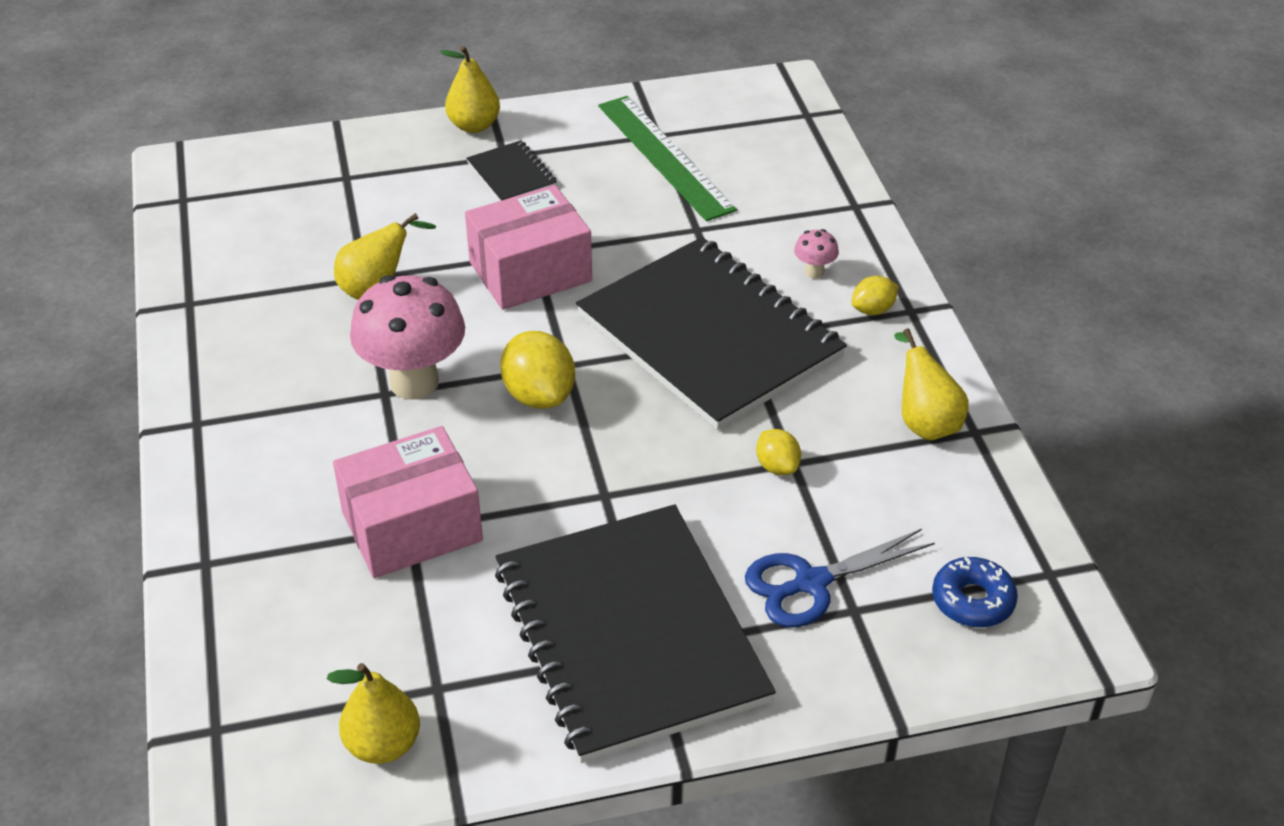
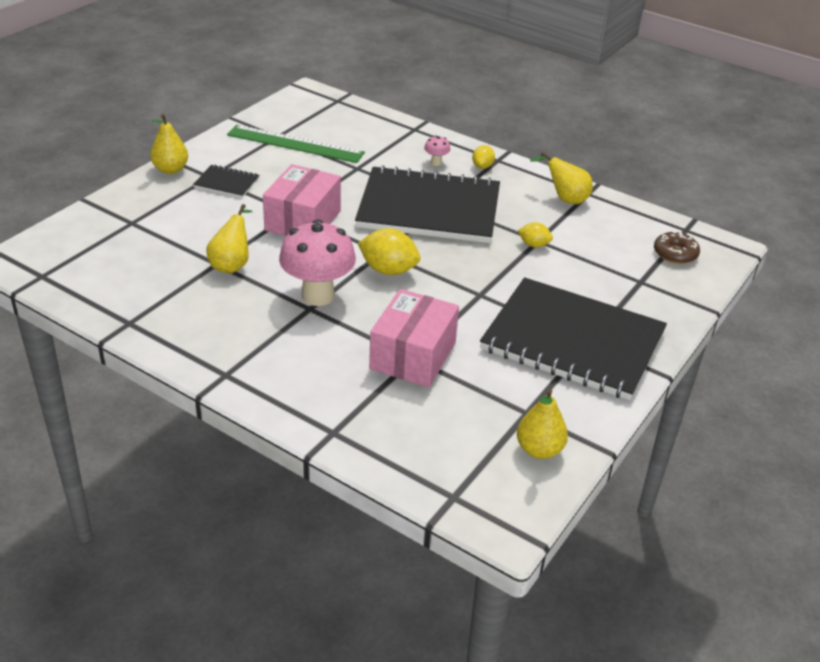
camera: 45 degrees left, 5 degrees down
blue scissors [745,529,935,627] -> none
blue donut [932,557,1018,627] -> brown donut [654,231,700,264]

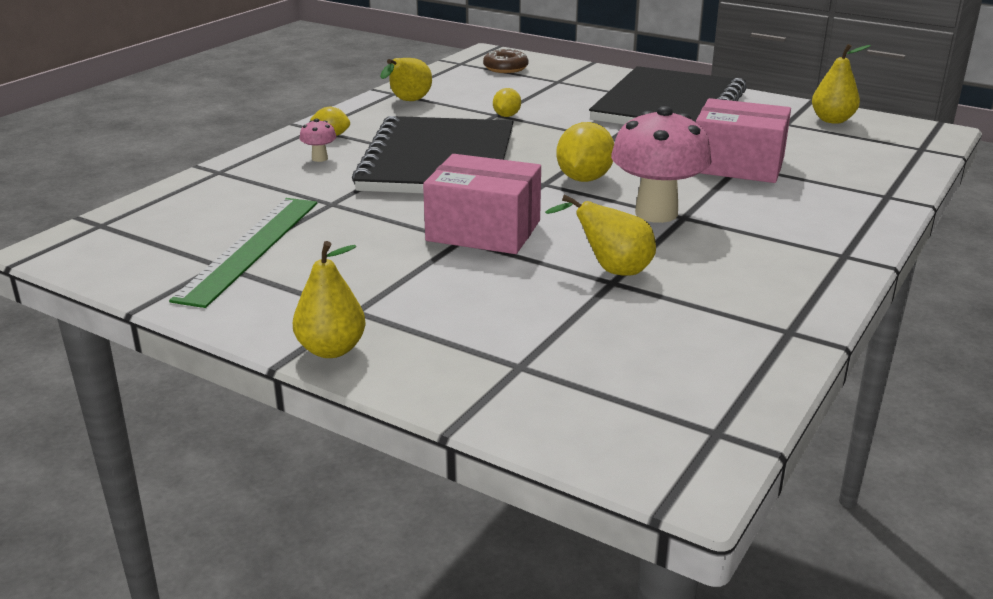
camera: 90 degrees left, 10 degrees down
black notebook [193,164,260,198] -> none

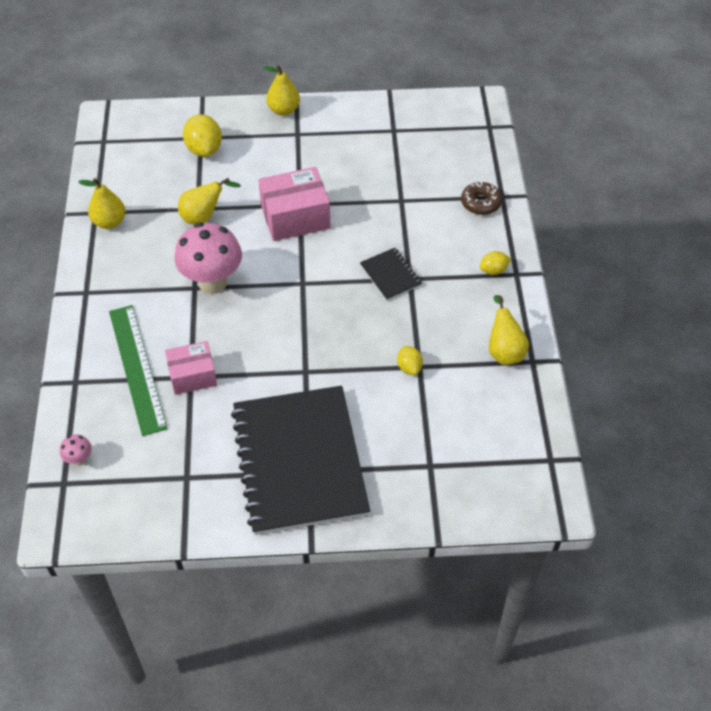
camera: 145 degrees right, 25 degrees up
green ruler [169,198,317,308] -> green ruler moved to [109,305,168,436]
pink mushroom [299,119,337,162] -> pink mushroom moved to [60,434,92,466]
black notebook [352,116,514,194] -> black notebook [360,248,422,301], size x0.41
brown donut [483,48,528,73] -> brown donut moved to [461,182,502,215]
yellow lemon [556,122,614,182] -> yellow lemon moved to [183,114,222,157]
pink box [696,98,791,183] -> pink box [165,341,217,395], size x0.65
yellow pear [812,44,871,124] -> yellow pear moved to [78,178,125,229]

